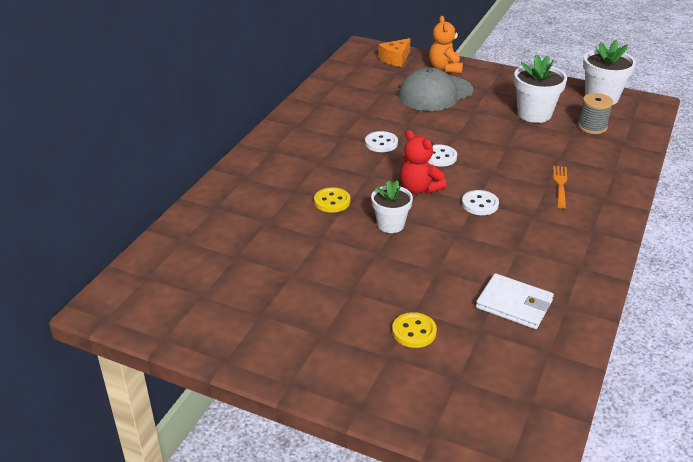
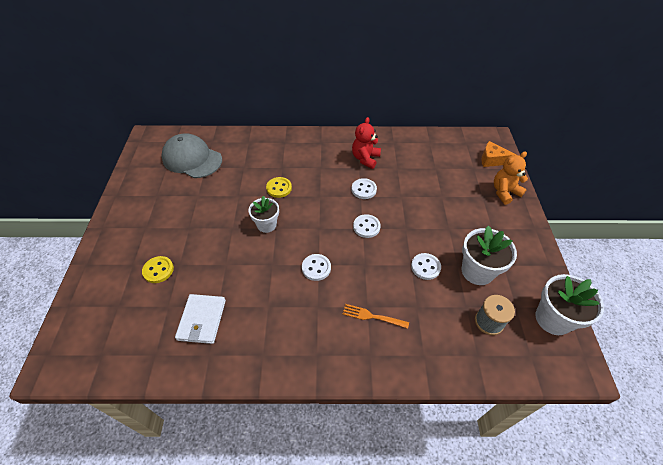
camera: 65 degrees right, 15 degrees up
grey cap [399,67,473,111] -> grey cap moved to [162,133,222,178]
red teddy bear [400,130,447,194] -> red teddy bear moved to [352,117,381,169]
orange fork [553,166,567,208] -> orange fork turned 150 degrees counterclockwise [342,304,409,329]
none -> white button [411,253,441,280]

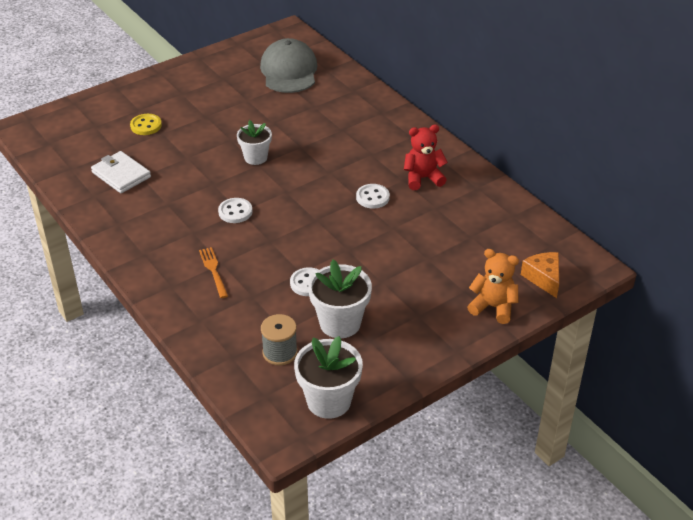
camera: 55 degrees right, 10 degrees down
white wallet [175,294,226,344] -> white wallet turned 75 degrees clockwise [91,151,151,193]
yellow button [266,177,292,198] -> none
white button [353,214,381,238] -> none

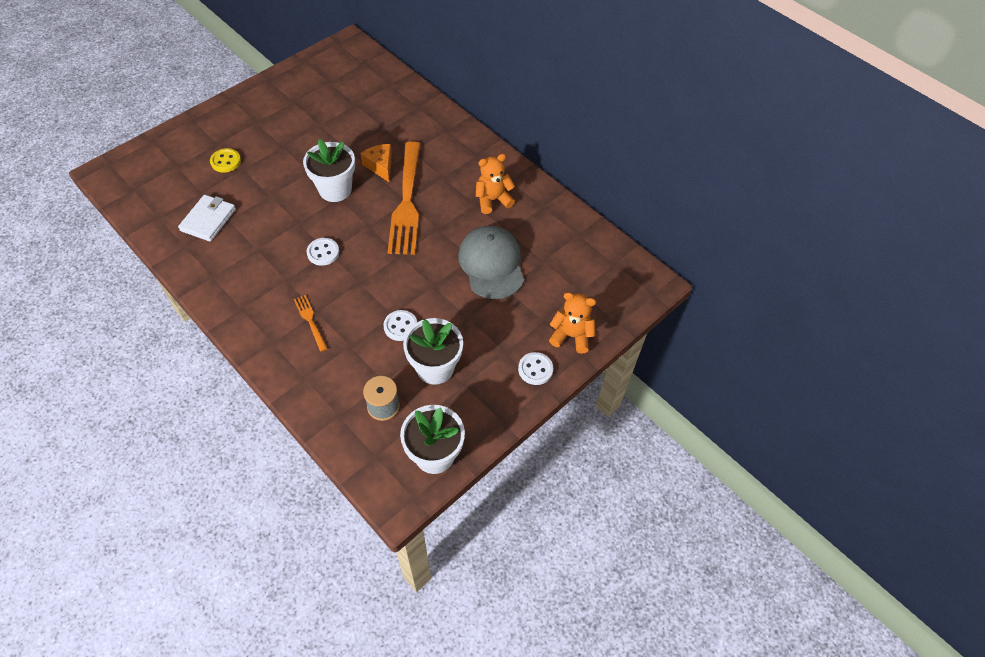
camera: 10 degrees left, 15 degrees up
white wallet [91,151,151,193] -> white wallet turned 75 degrees clockwise [178,195,236,242]
white flower pot [237,120,272,165] -> white flower pot [303,139,355,202], size x1.51
grey cap [260,38,317,93] -> grey cap moved to [458,226,524,299]
white button [356,184,390,209] -> white button moved to [518,352,553,385]
red teddy bear [404,124,448,190] -> orange teddy bear [476,154,515,214]
orange cheese [521,252,559,298] -> orange cheese moved to [360,144,392,182]
none -> orange fork [388,141,421,255]

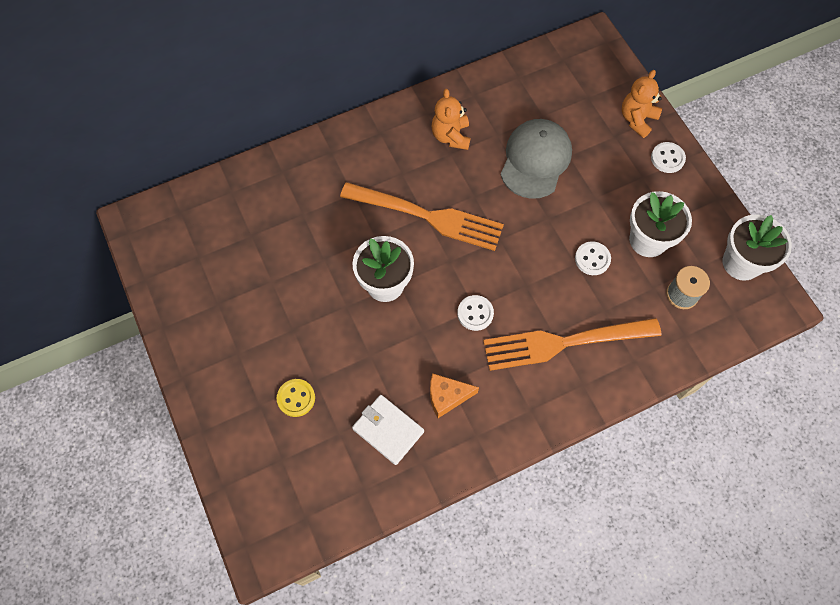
camera: 70 degrees left, 10 degrees up
orange fork [294,295,328,352] -> orange fork [483,318,661,371], size x2.31
orange cheese [360,144,392,182] -> orange cheese moved to [430,373,479,418]
grey cap [458,226,524,299] -> grey cap turned 105 degrees clockwise [501,119,572,199]

